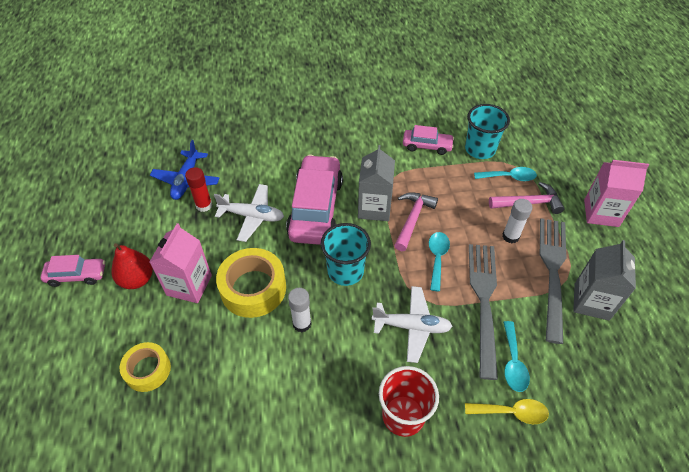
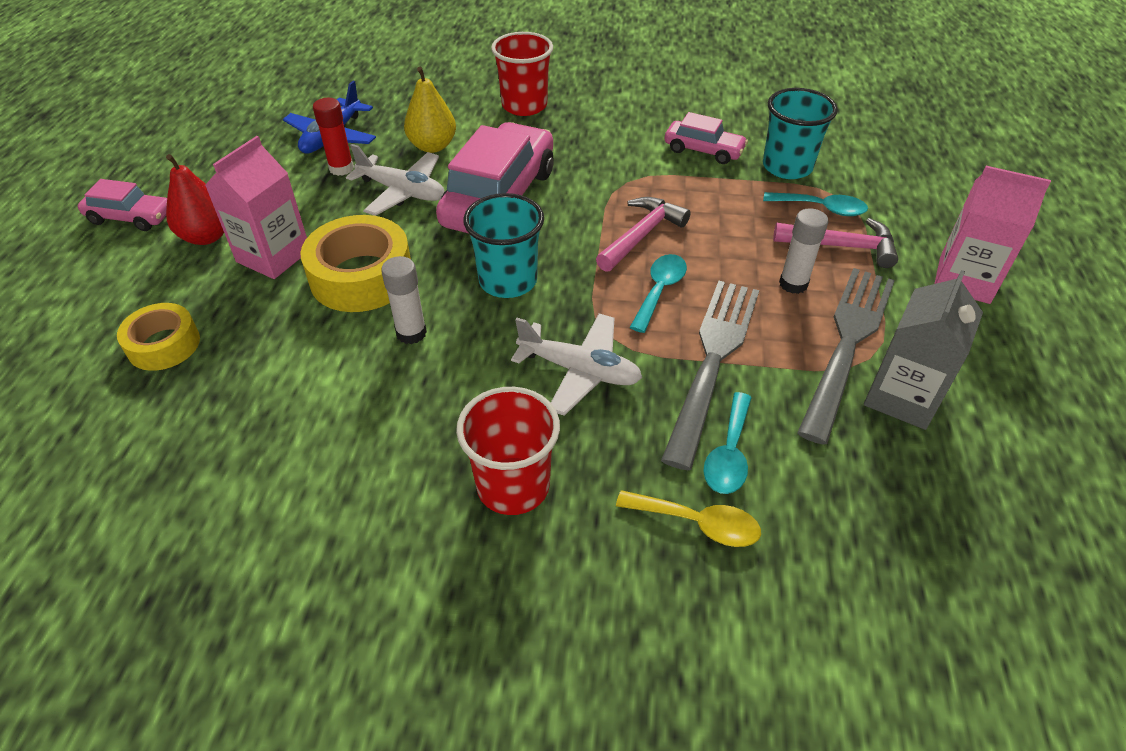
camera: 15 degrees right, 5 degrees down
grey carton [358,145,395,221] -> none
none -> yellow pear [404,67,456,153]
none -> red cup [491,32,553,116]

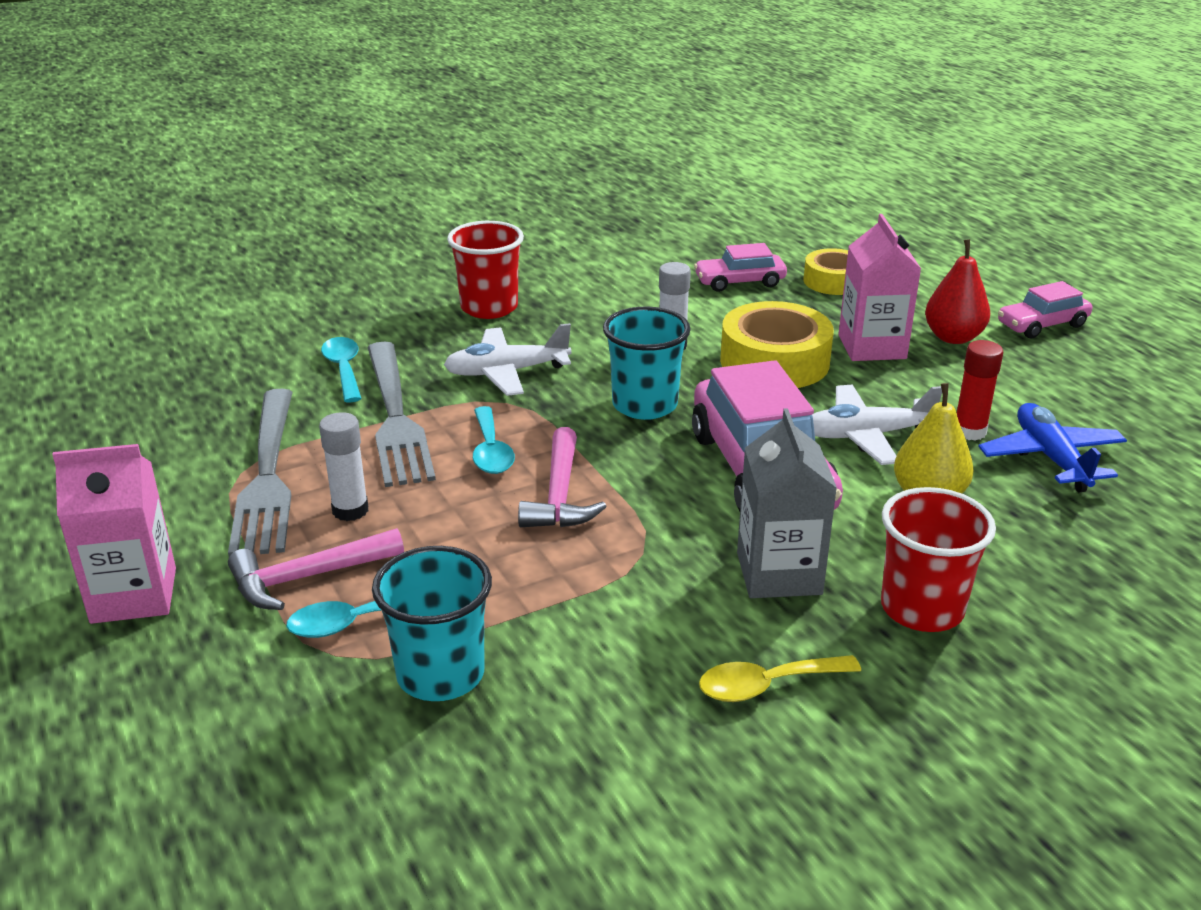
camera: 145 degrees right, 15 degrees down
yellow spoon [616,490,761,547] -> yellow spoon moved to [699,655,861,702]
pink car [665,112,748,164] -> pink car moved to [694,243,787,292]
grey carton [864,270,983,430] -> grey carton moved to [737,408,837,598]

